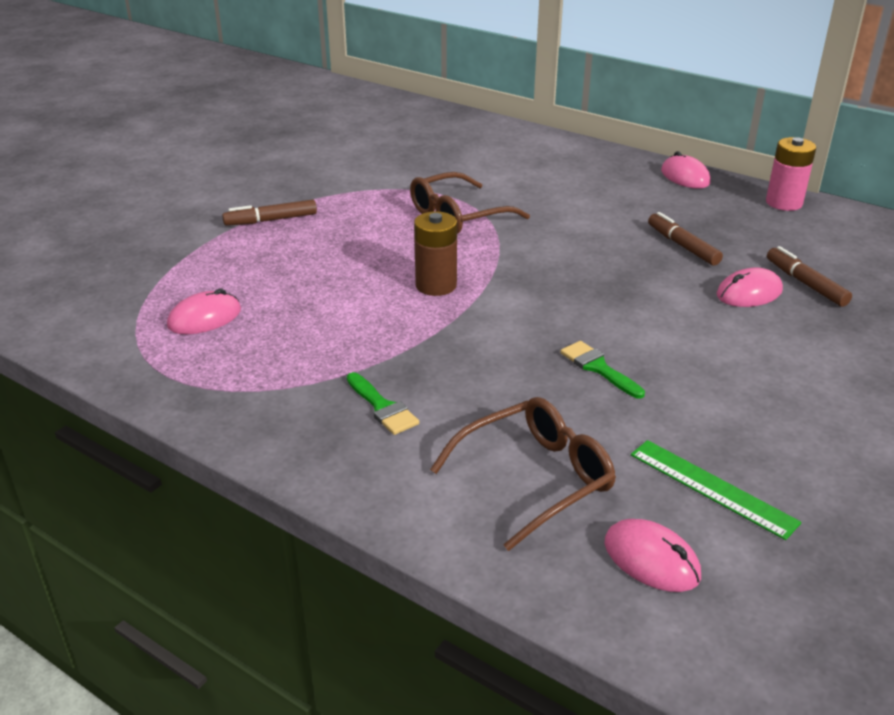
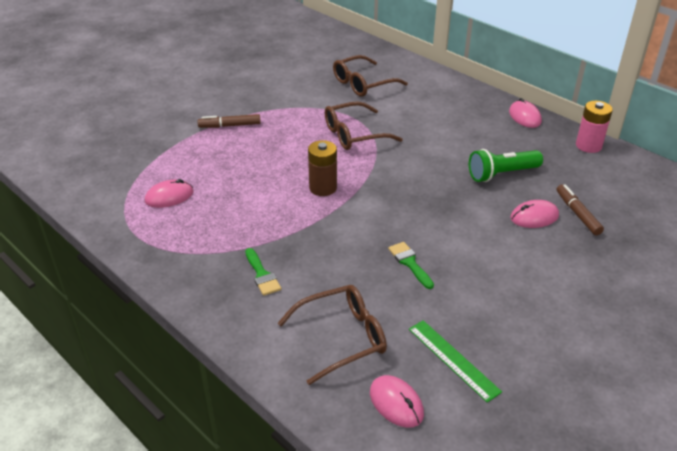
camera: 10 degrees right, 5 degrees up
brown marker [648,212,723,266] -> green flashlight [469,149,543,182]
none -> brown glasses [333,55,408,97]

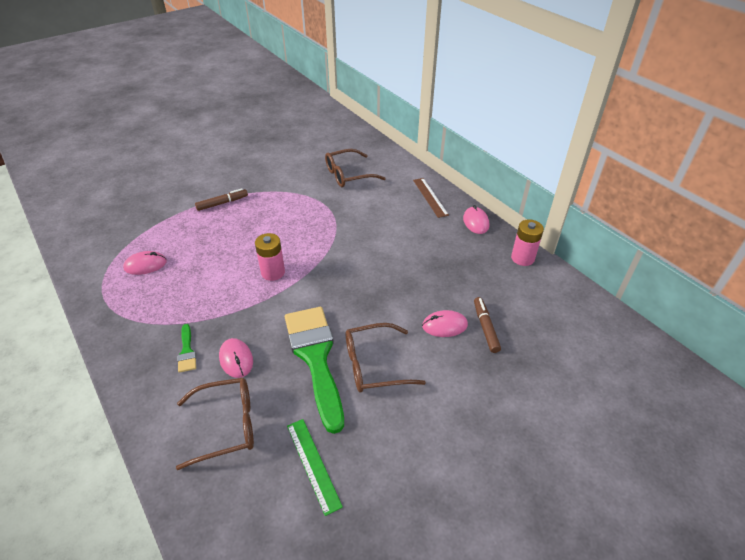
camera: 10 degrees right, 5 degrees up
brown marker [198,114,261,128] -> brown marker turned 150 degrees clockwise [195,188,248,211]
brown battery [308,140,337,196] -> pink battery [255,233,285,281]
brown glasses [325,102,403,150] -> brown glasses moved to [346,323,426,392]
pink mouse [370,375,424,428] -> pink mouse moved to [219,338,253,378]
green brush [388,242,434,289] -> green brush [285,307,344,434], size x2.41
green flashlight [469,149,543,182] -> none
none -> brown ruler [413,178,449,218]

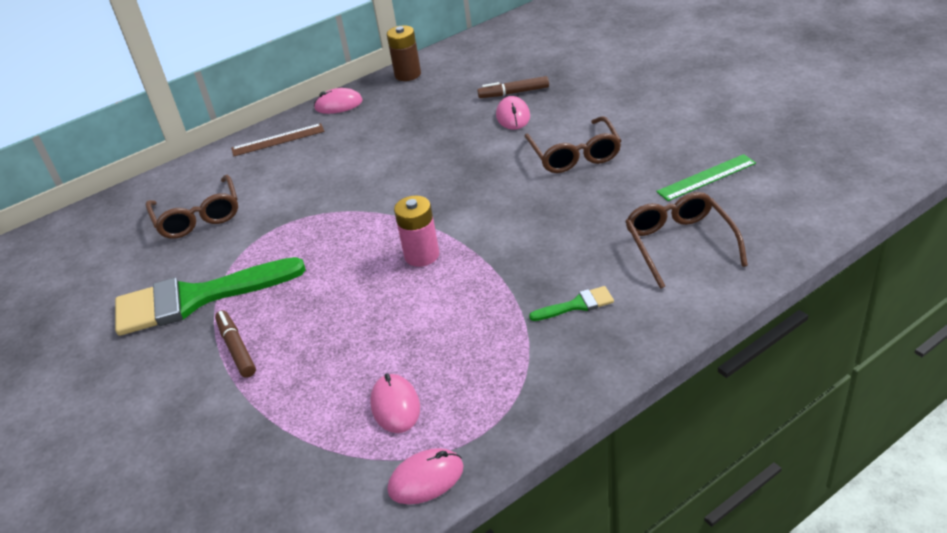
camera: 85 degrees left, 5 degrees down
pink mouse [219,338,253,378] -> pink mouse moved to [388,448,464,504]
green brush [285,307,344,434] -> green brush moved to [115,257,306,336]
pink battery [511,219,544,266] -> brown battery [387,25,421,81]

